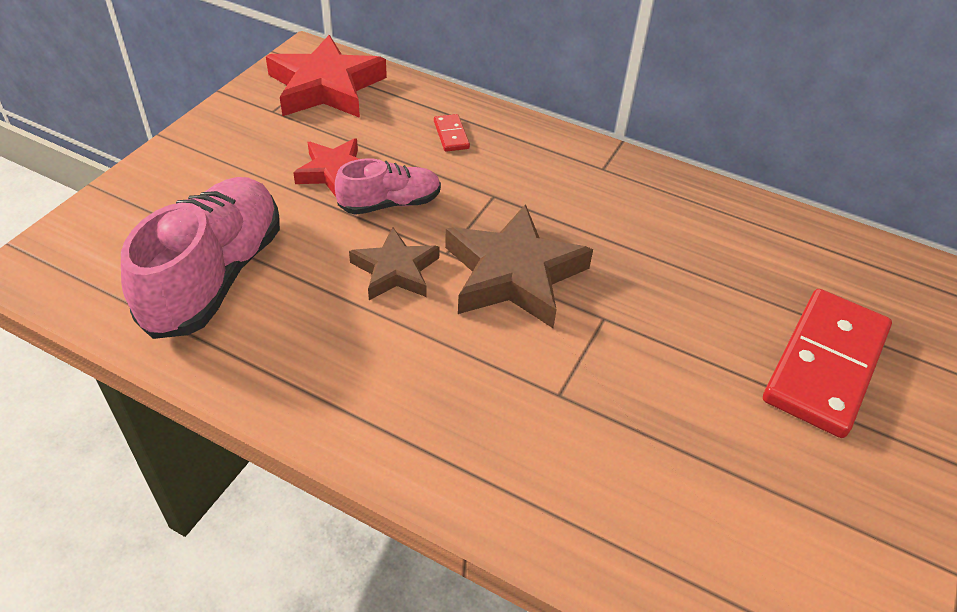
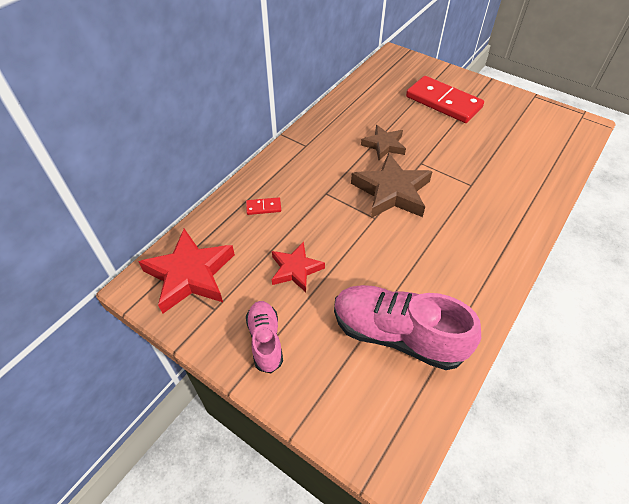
camera: 80 degrees left, 5 degrees up
pink shoe [335,158,441,215] -> pink shoe moved to [246,301,283,373]
brown star [349,227,439,300] -> brown star moved to [361,125,406,160]

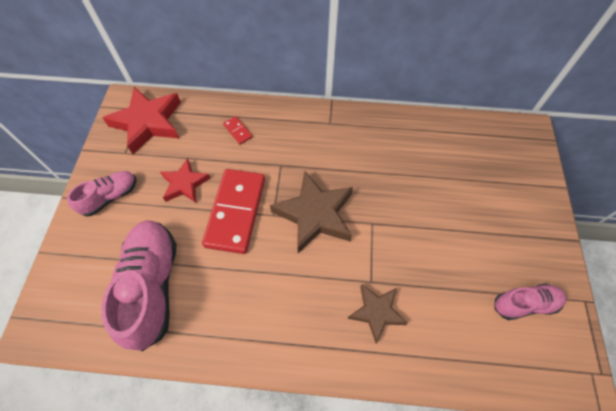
camera: 60 degrees right, 10 degrees up
brown star [361,125,406,160] -> brown star moved to [348,284,408,343]
red domino [406,76,484,123] -> red domino moved to [202,169,265,254]
none -> pink shoe [494,283,567,320]

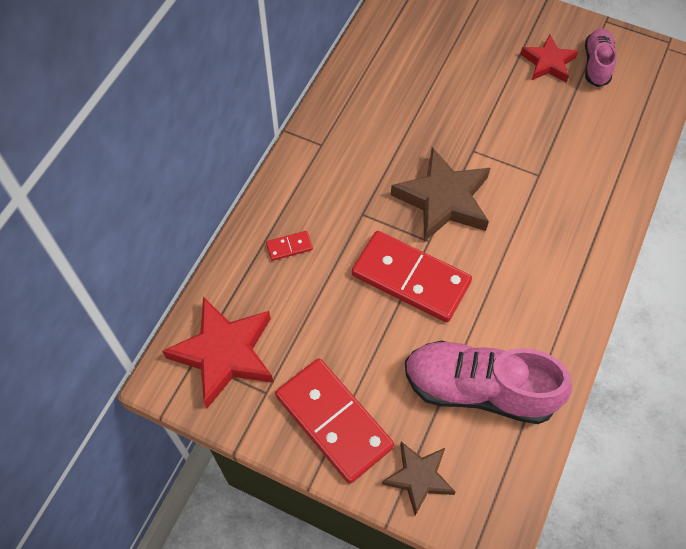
camera: 70 degrees left, 0 degrees up
pink shoe [67,171,136,217] -> red domino [275,358,394,484]
red star [160,158,211,203] -> red star moved to [520,34,578,83]
brown star [348,284,408,343] -> brown star moved to [382,442,456,516]

